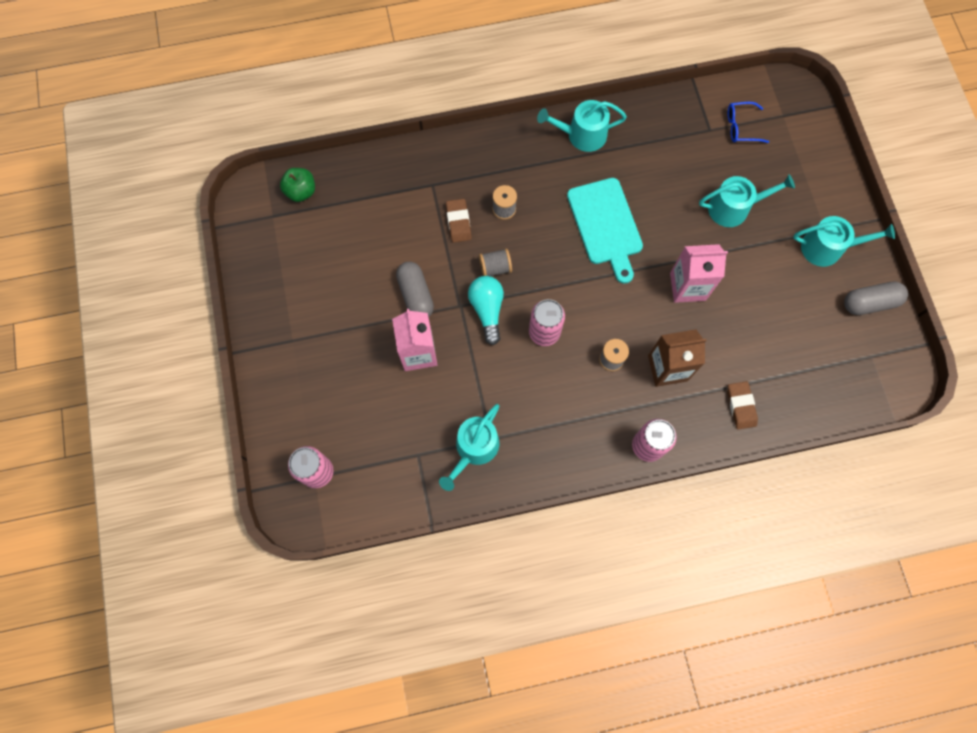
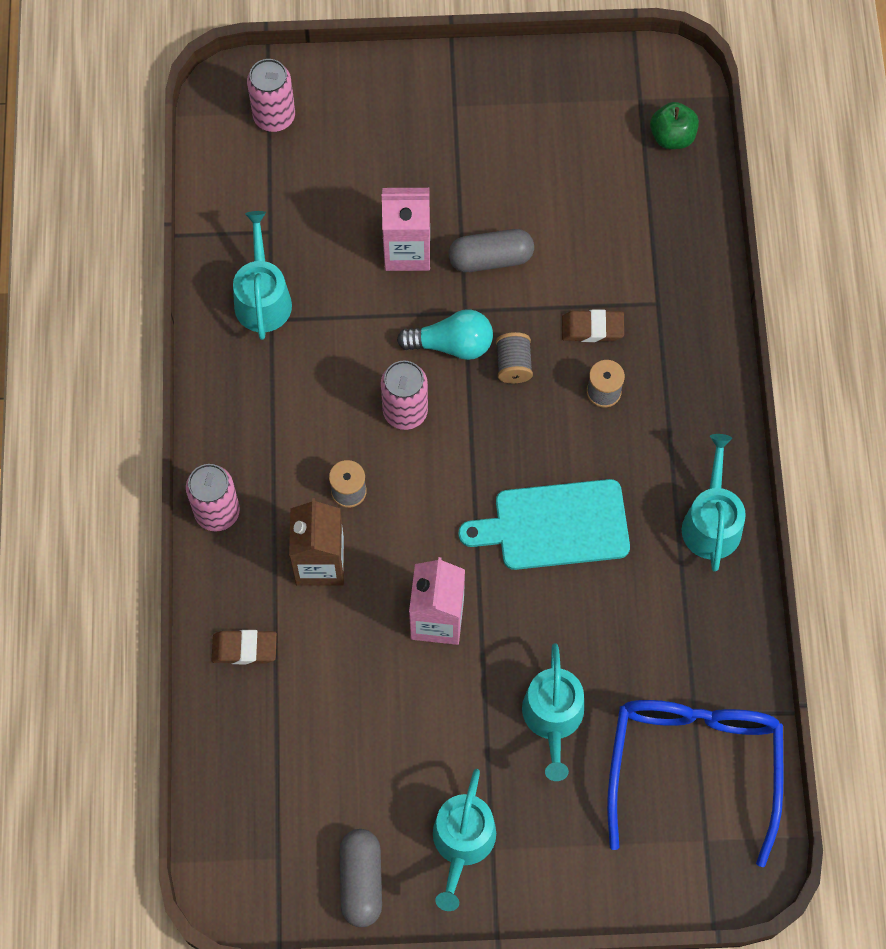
camera: 100 degrees right, 5 degrees down
turquoise watering can [439,404,499,491] -> turquoise watering can turned 45 degrees clockwise [233,211,292,340]
blue glasses [728,102,769,143] -> blue glasses [607,700,783,867], size x2.35

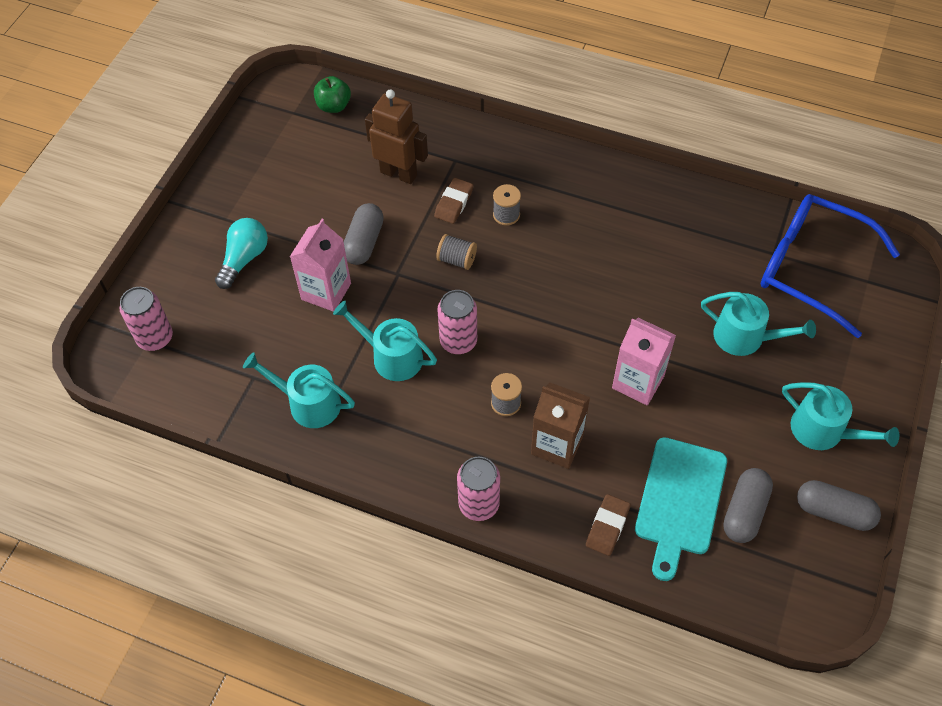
camera: 65 degrees left, 10 degrees down
turquoise light bulb [397,309,493,360] -> turquoise light bulb moved to [215,218,268,289]
turquoise cutting board [459,479,630,570] -> turquoise cutting board moved to [635,437,727,581]
turquoise watering can [682,434,746,572] -> turquoise watering can moved to [333,301,437,381]
none -> brown robot [365,89,428,184]
none -> grey capsule [723,468,773,543]

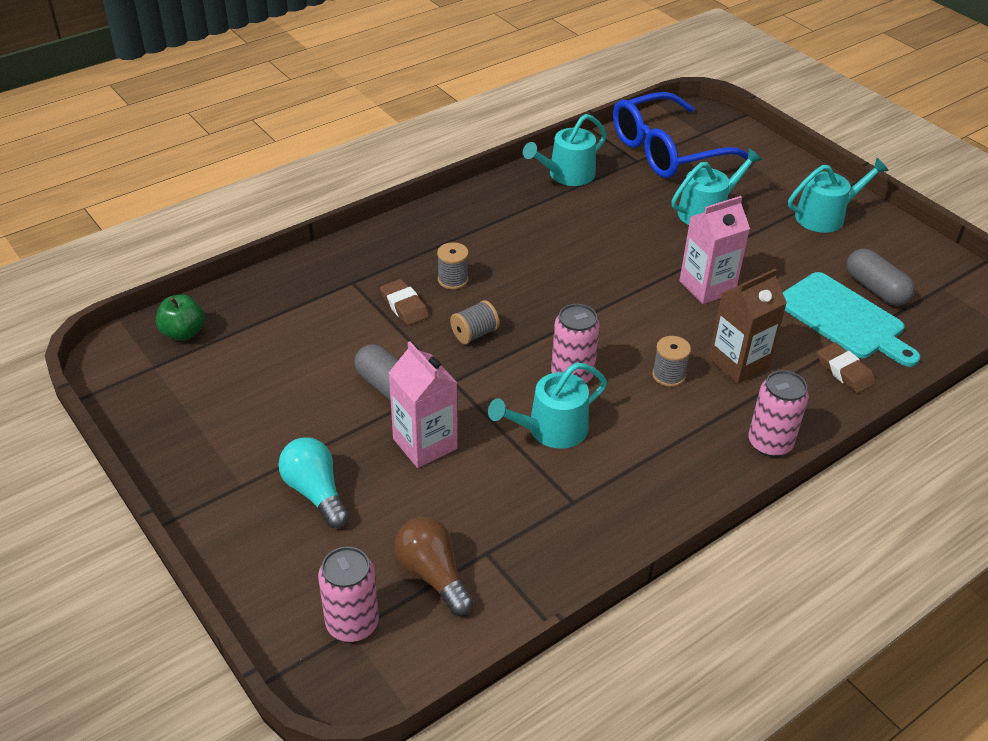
camera: 60 degrees left, 15 degrees down
turquoise watering can [243,352,355,428] -> turquoise watering can moved to [523,114,607,186]
brown robot [365,89,428,184] -> none
grey capsule [797,480,881,531] -> none
none -> brown light bulb [395,517,474,616]

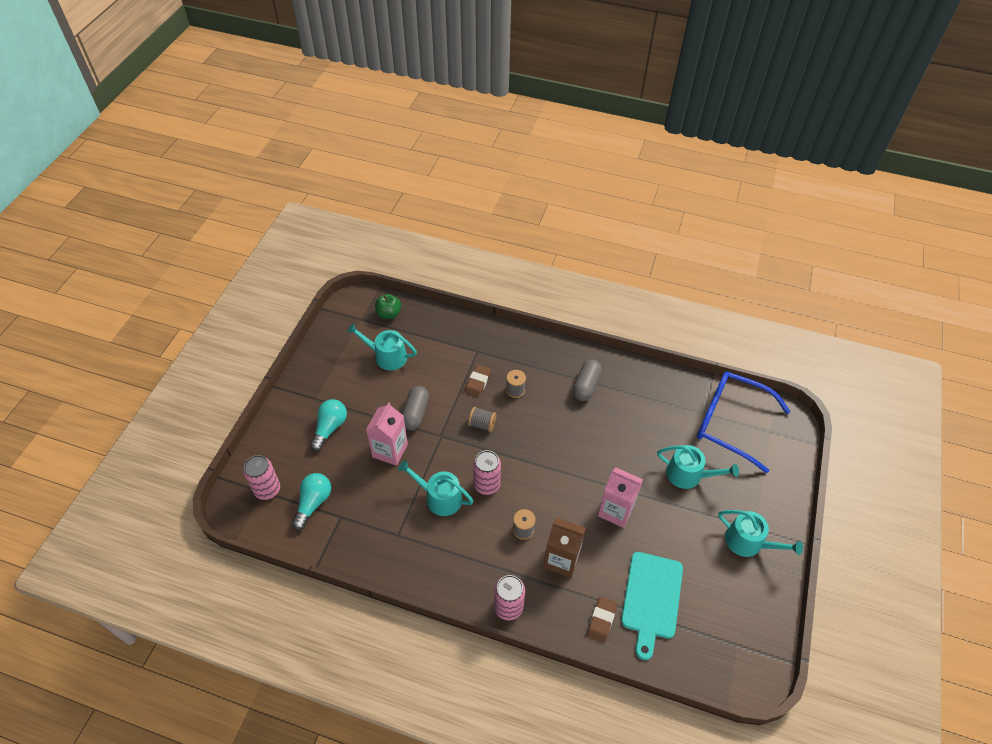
camera: 55 degrees right, 10 degrees up
brown light bulb [395,517,474,616] -> turquoise light bulb [292,473,331,530]
turquoise watering can [523,114,607,186] -> turquoise watering can moved to [347,323,417,370]
grey capsule [846,248,915,306] -> grey capsule moved to [573,359,602,401]

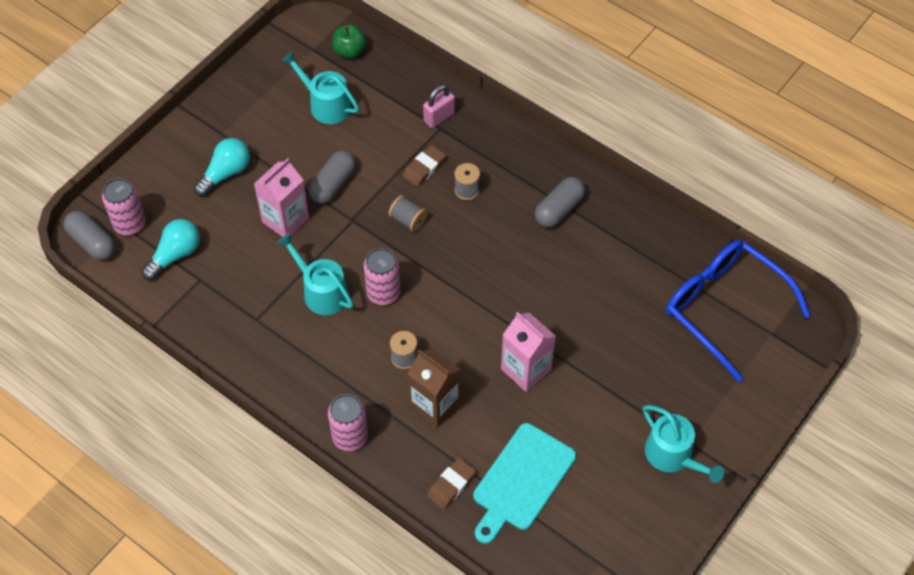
camera: 20 degrees right, 5 degrees up
turquoise watering can [657,445,739,489] -> none
none -> grey capsule [63,211,116,260]
none -> pink padlock [423,85,455,128]

